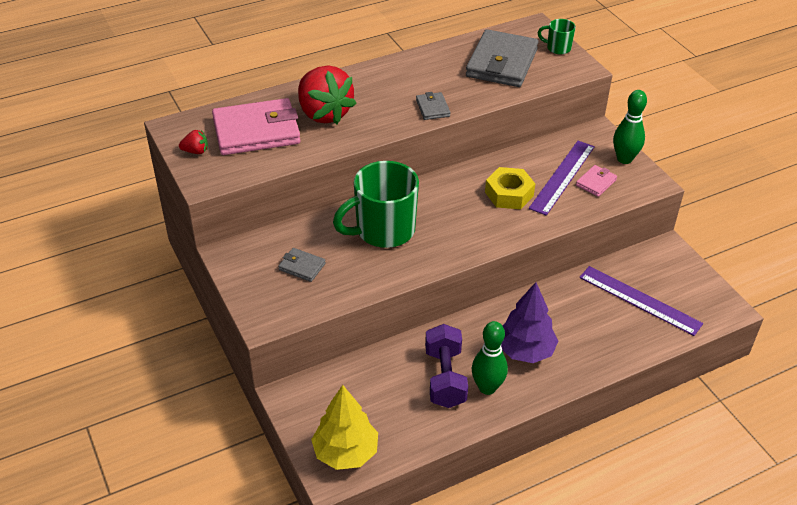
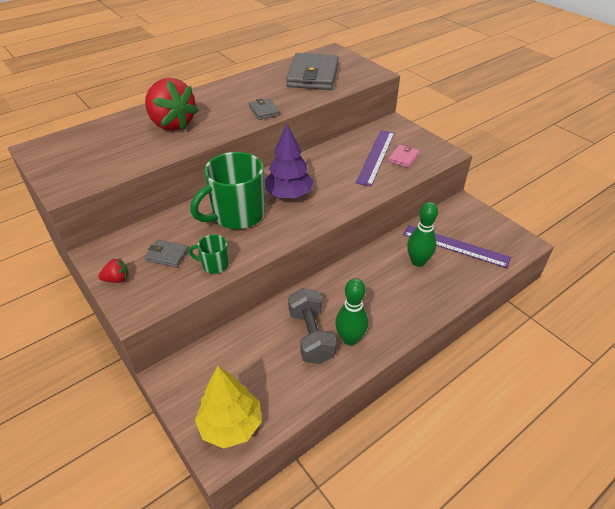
camera: 10 degrees left, 0 degrees up
red strawberry [179,130,208,154] -> red strawberry moved to [98,258,129,283]
pink wallet [212,98,301,155] -> none
purple dumbbell [425,324,468,408] -> grey dumbbell [288,288,337,364]
yellow nut [485,167,535,209] -> none
purple tree [501,282,558,363] -> purple tree moved to [265,124,314,199]
green mug [538,19,576,55] -> green mug moved to [189,234,229,274]
green bowling pin [613,90,647,164] -> green bowling pin moved to [407,202,438,267]

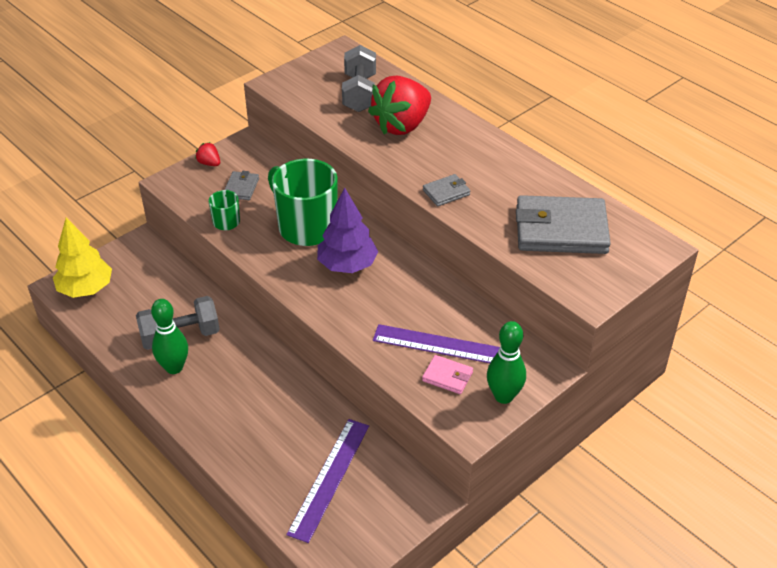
camera: 85 degrees right, 0 degrees up
red strawberry [98,258,129,283] -> red strawberry turned 150 degrees clockwise [195,142,220,166]
green bowling pin [407,202,438,267] -> green bowling pin moved to [487,321,526,404]
none -> grey dumbbell [342,45,376,112]

